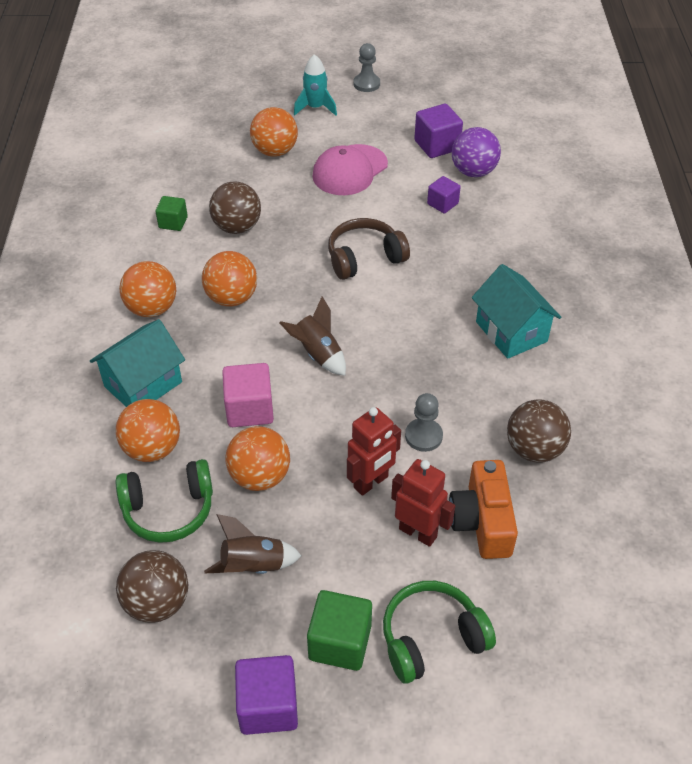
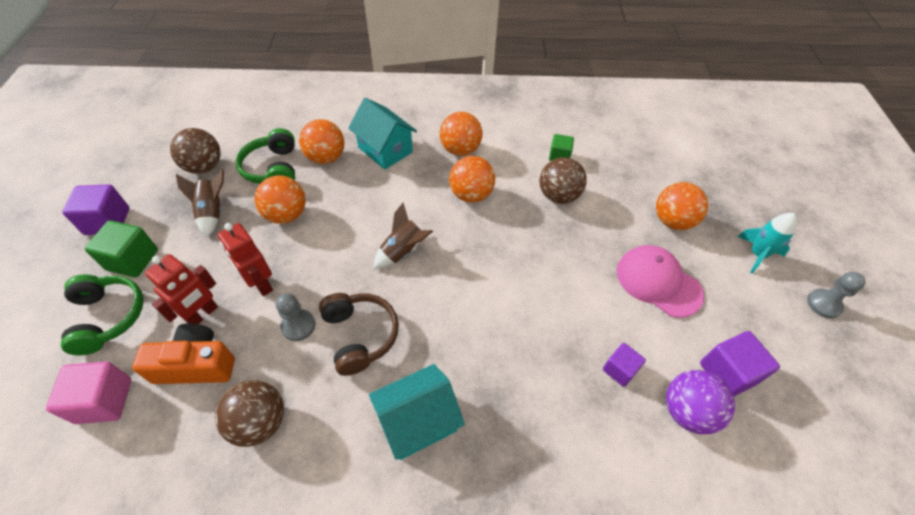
camera: 90 degrees right, 5 degrees up
pink cube [222,363,274,427] -> pink cube moved to [46,362,131,424]
brown headphones [328,218,410,280] -> brown headphones moved to [319,293,399,376]

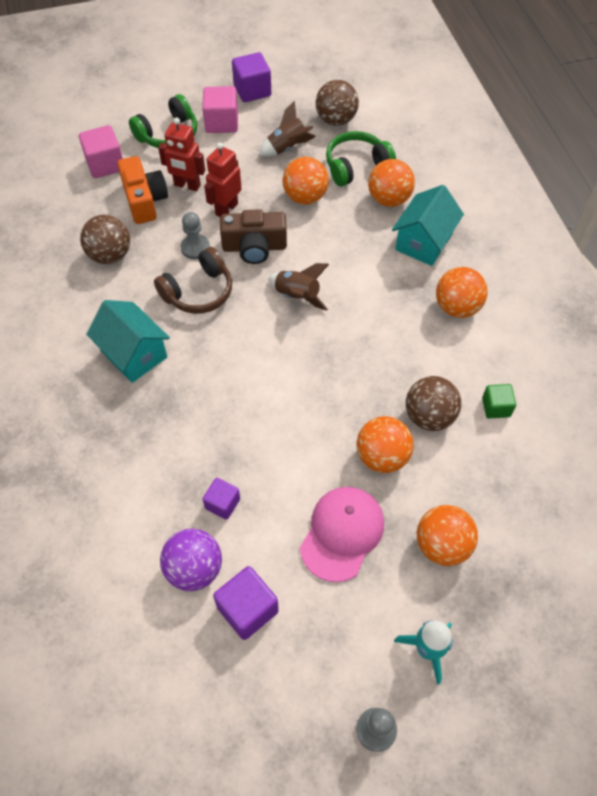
camera: 75 degrees right, 5 degrees up
green cube [85,220,158,278] -> pink cube [202,86,238,133]
orange ball [449,156,495,203] -> orange ball moved to [356,416,414,473]
none -> brown camera [220,210,287,264]

